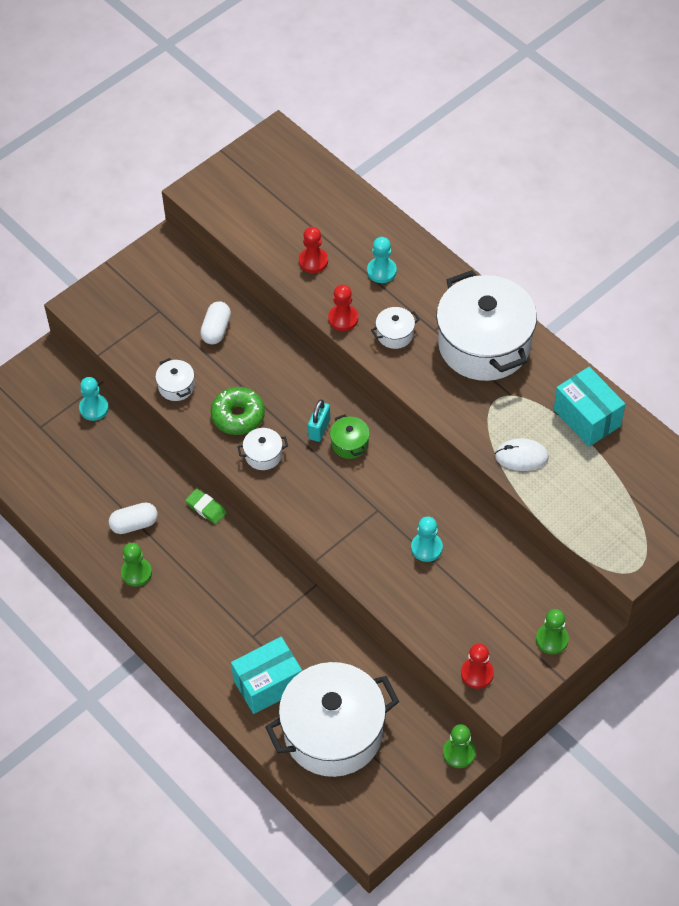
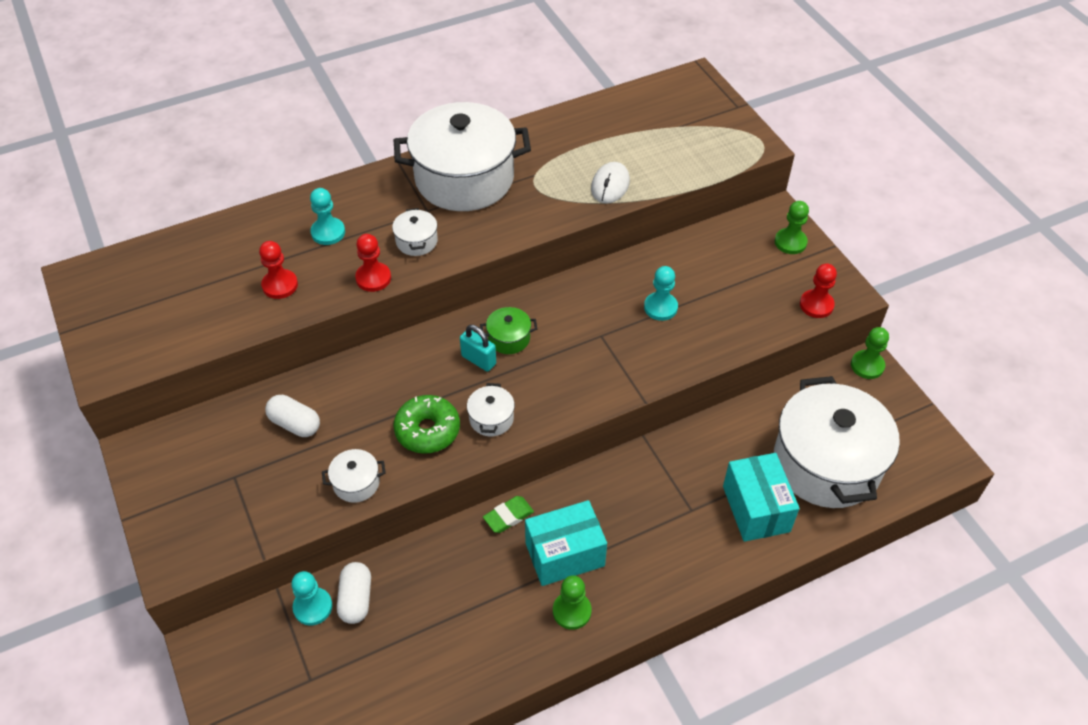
camera: 75 degrees left, 5 degrees down
white capsule [109,502,158,534] -> white capsule moved to [337,562,371,624]
turquoise box [554,367,625,447] -> turquoise box moved to [525,500,607,586]

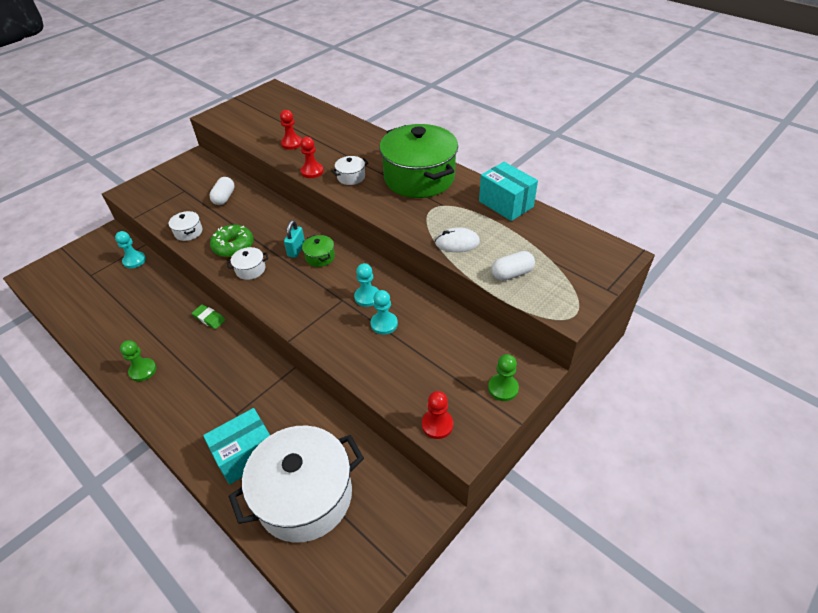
camera: 70 degrees right, 5 degrees down
turquoise pawn [310,188,345,245] -> turquoise pawn moved to [354,263,379,307]
white capsule [337,562,371,624] -> white capsule moved to [491,251,535,281]
white pot [394,102,531,211] -> green pot [379,124,458,198]
turquoise box [525,500,607,586] -> turquoise box moved to [479,162,538,221]
green pawn [851,327,889,379] -> none

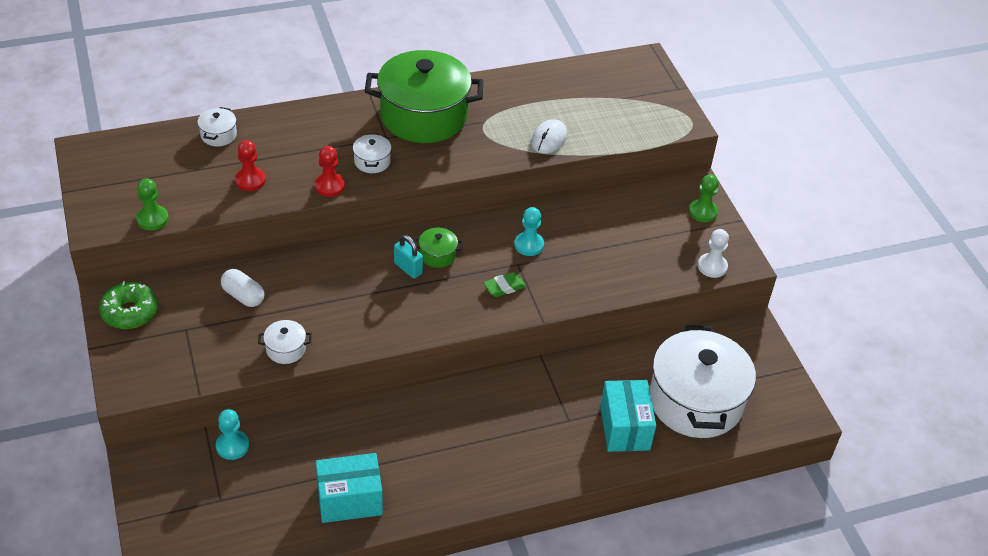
camera: 65 degrees left, 0 degrees up
green pawn [120,340,157,382] -> green pawn moved to [136,178,169,230]
green eraser [192,305,225,329] -> green eraser moved to [483,272,526,297]
green donut [210,225,254,257] -> green donut moved to [99,281,158,329]
white pot [227,247,268,280] -> white pot moved to [197,107,237,146]
turquoise pawn [371,290,398,335] -> none
red pawn [422,391,453,439] -> white pawn [698,229,729,278]
turquoise box [479,162,538,221] -> turquoise box moved to [316,453,383,523]
white capsule [491,251,535,281] -> none

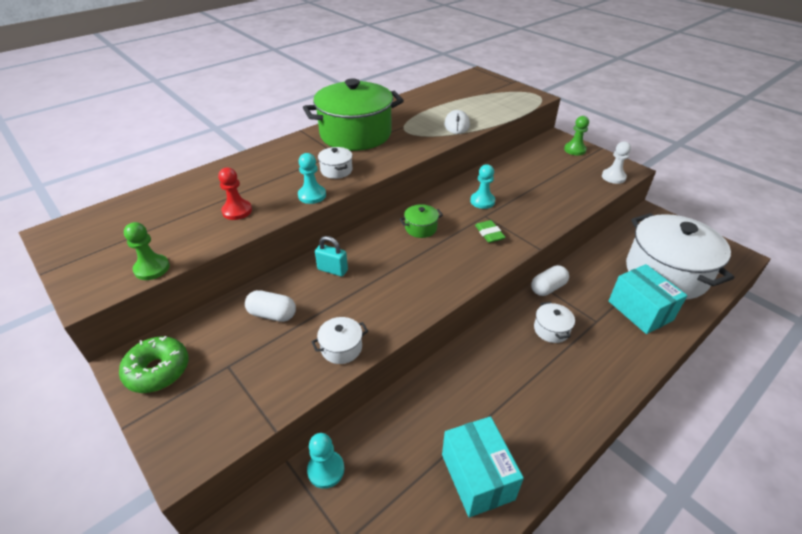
camera: 20 degrees left, 5 degrees down
white pot [197,107,237,146] -> white pot moved to [534,302,575,343]
red pawn [315,146,345,197] -> turquoise pawn [298,153,326,204]
turquoise box [316,453,383,523] -> turquoise box turned 75 degrees counterclockwise [442,416,524,518]
turquoise padlock [394,235,423,279] -> turquoise padlock moved to [315,236,348,277]
green eraser [483,272,526,297] -> green eraser turned 60 degrees counterclockwise [475,220,506,243]
none -> white capsule [531,265,569,296]

